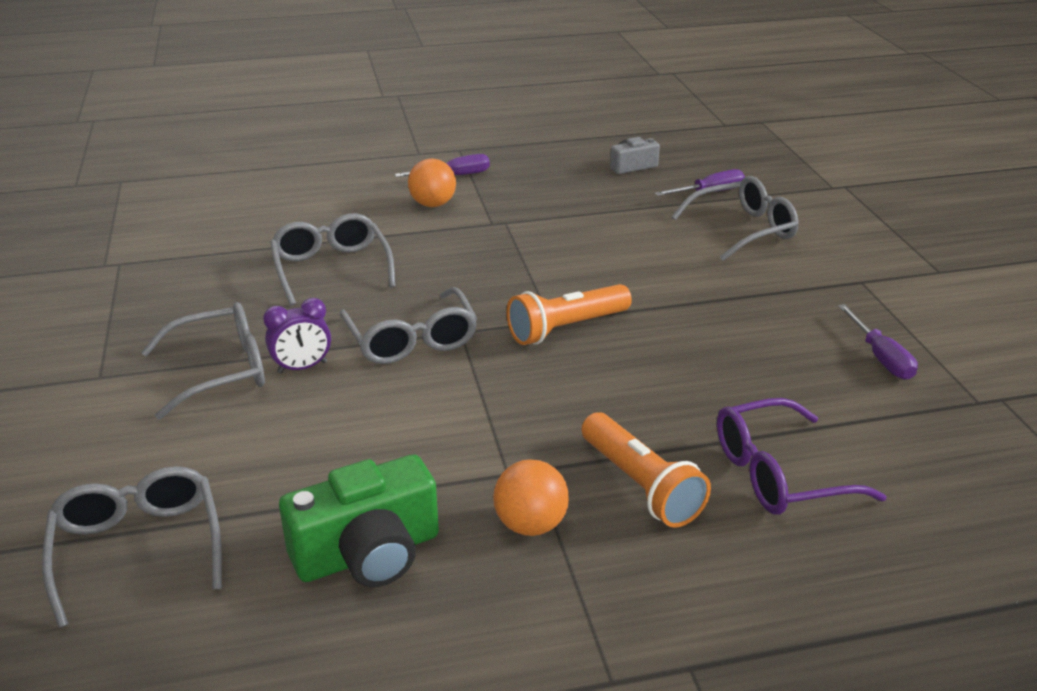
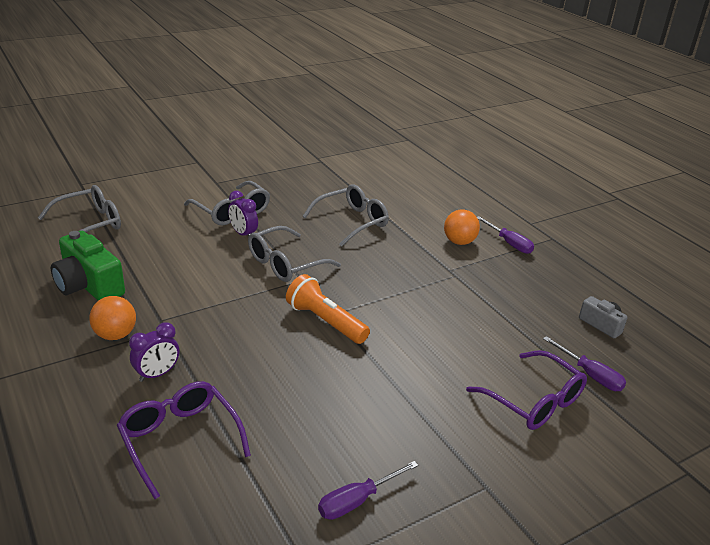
camera: 70 degrees right, 0 degrees up
orange flashlight [582,412,711,528] -> purple clock [129,322,179,382]
grey glasses [672,176,798,261] -> purple glasses [466,350,587,430]

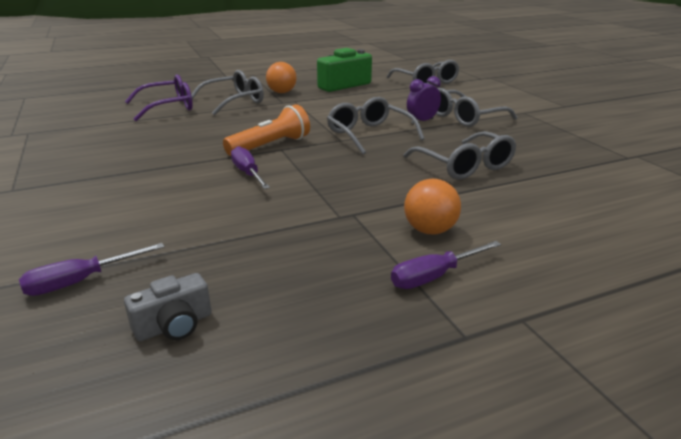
camera: 100 degrees right, 5 degrees down
purple clock [129,322,179,382] -> grey glasses [191,70,264,115]
purple screwdriver [318,461,419,520] -> purple screwdriver moved to [231,146,270,189]
purple glasses [466,350,587,430] -> none

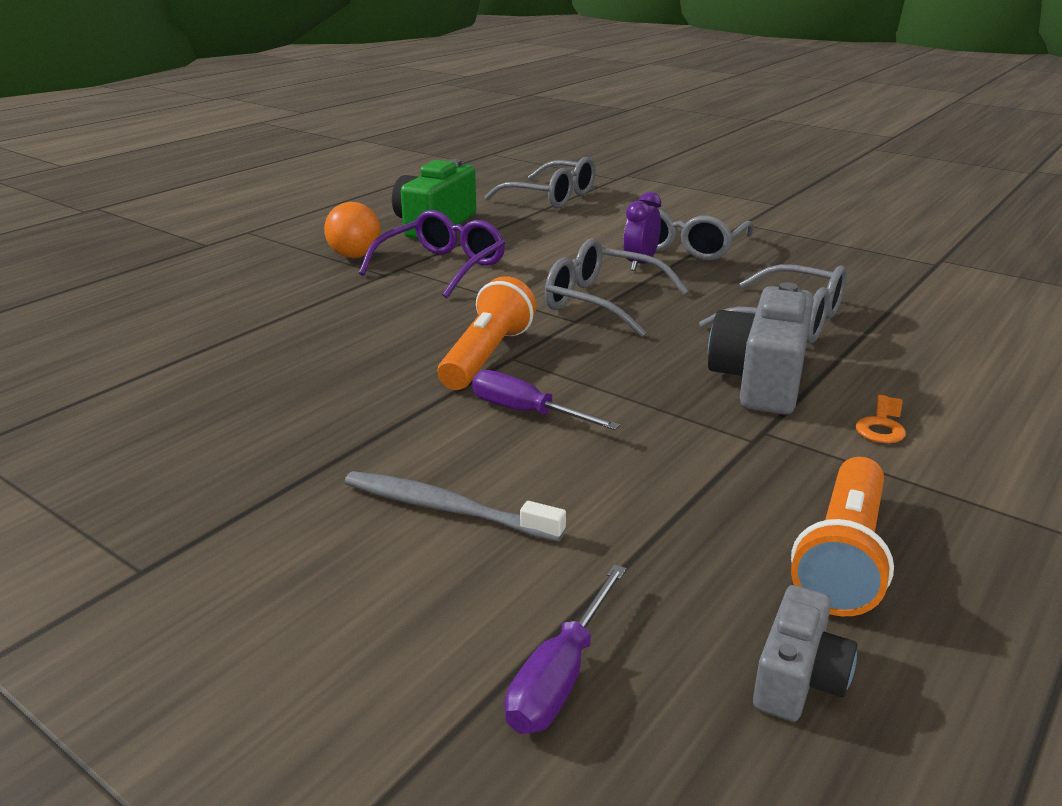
camera: 30 degrees left, 0 degrees up
purple glasses [125,74,193,121] -> purple glasses moved to [359,210,505,298]
grey glasses [191,70,264,115] -> none
purple screwdriver [391,241,501,289] -> none
orange ball [404,179,461,234] -> orange key [856,395,906,443]
none -> grey toothbrush [344,471,566,542]
none -> grey camera [708,282,814,415]
none -> orange flashlight [791,457,894,616]

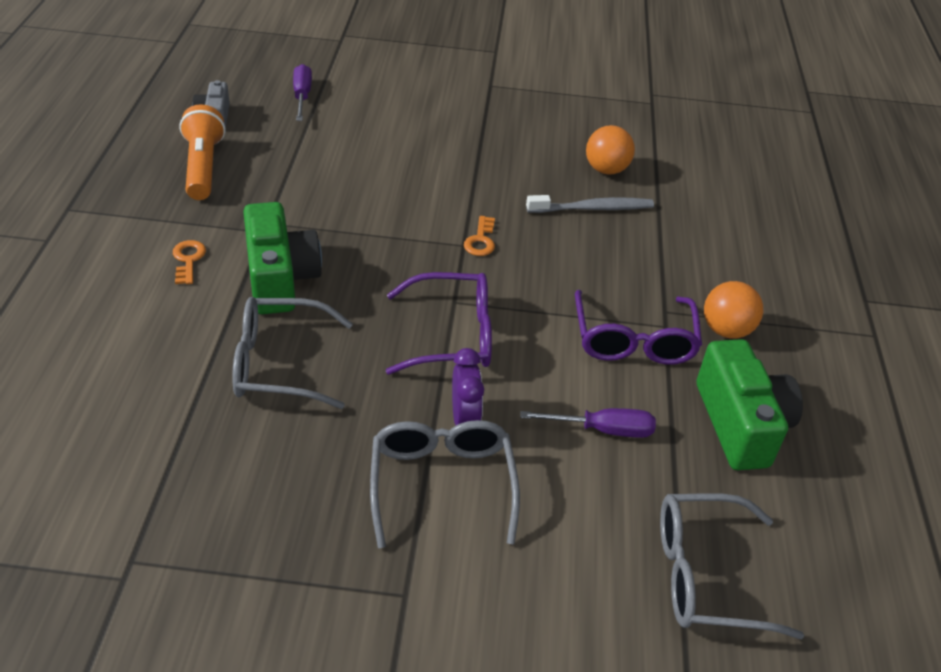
camera: 145 degrees right, 15 degrees up
grey toothbrush [344,471,566,542] -> grey toothbrush moved to [526,195,654,213]
orange flashlight [438,276,536,390] -> orange key [464,216,495,256]
purple screwdriver [472,370,620,430] -> purple screwdriver moved to [520,408,656,438]
grey glasses [545,238,688,337] -> purple glasses [386,272,492,375]
grey camera [708,282,814,415] -> green camera [243,202,322,314]
none -> orange ball [586,125,635,175]

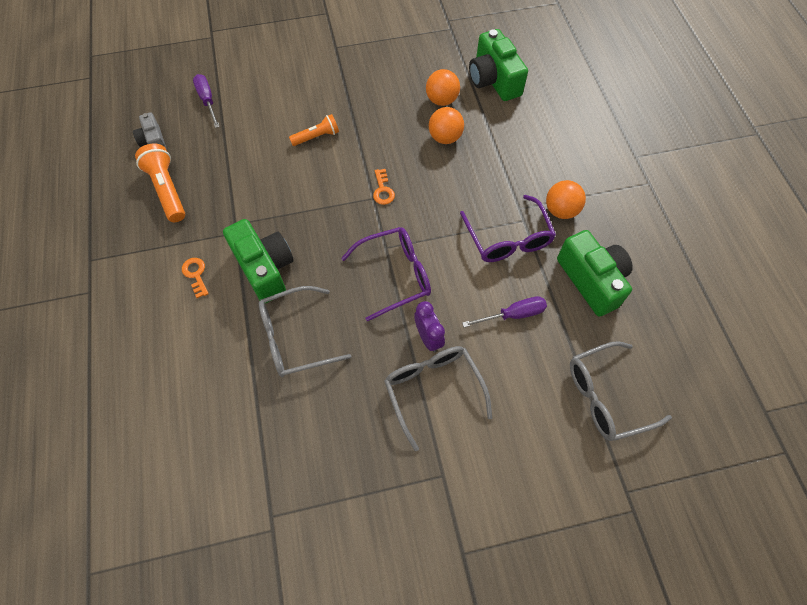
camera: 15 degrees left, 20 degrees up
grey toothbrush [526,195,654,213] -> orange ball [429,107,464,144]
none -> orange flashlight [289,114,339,146]
none -> green camera [469,29,528,101]

